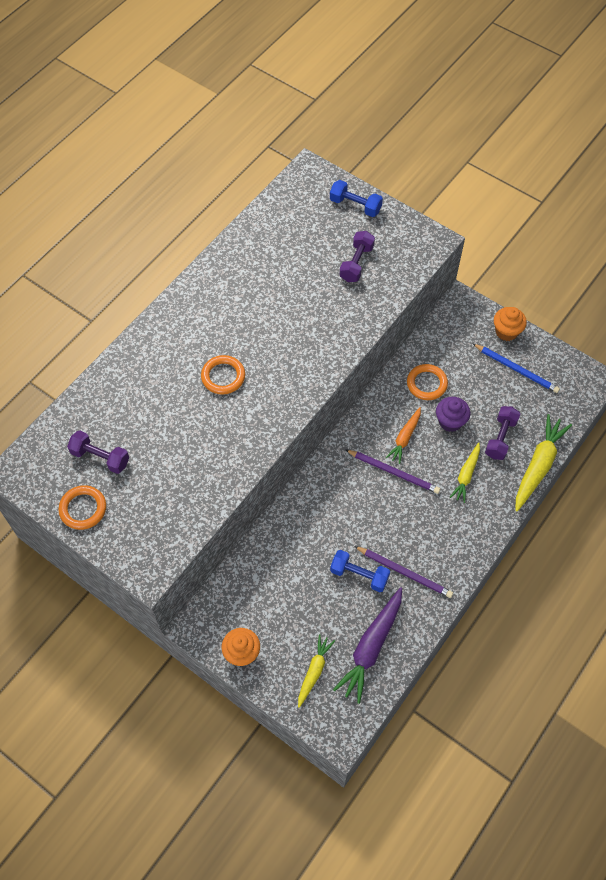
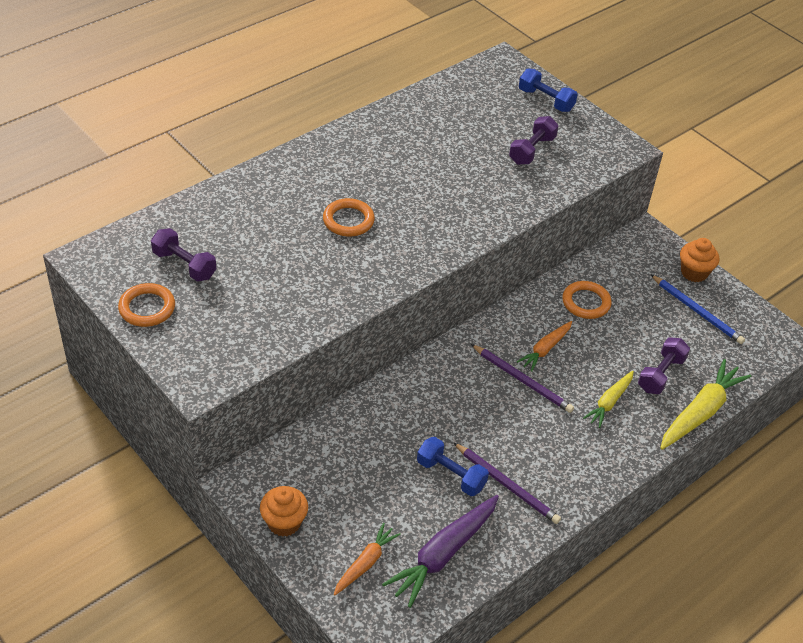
camera: 10 degrees right, 15 degrees down
yellow carrot [298,634,335,708] -> orange carrot [334,523,401,596]
purple cupcake [436,397,470,432] -> none

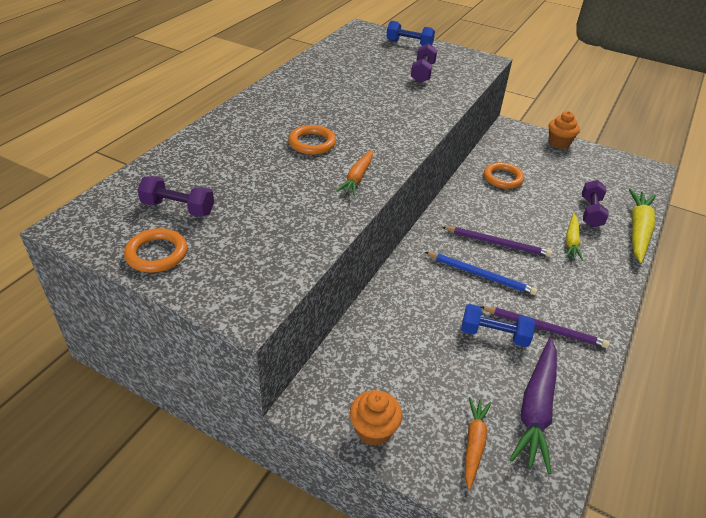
camera: 20 degrees left, 5 degrees down
orange carrot [517,321,572,372] -> orange carrot moved to [336,150,373,196]
blue pencil [650,274,745,344] -> blue pencil moved to [425,252,538,295]

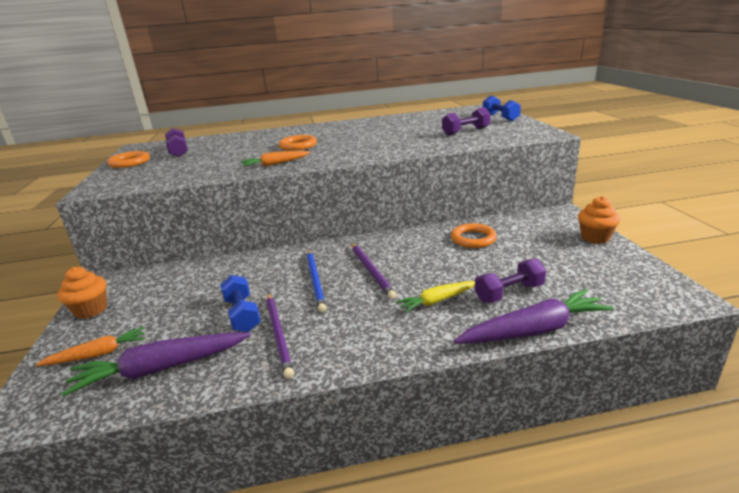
camera: 55 degrees right, 15 degrees down
yellow carrot [629,189,656,263] -> purple carrot [454,289,614,344]

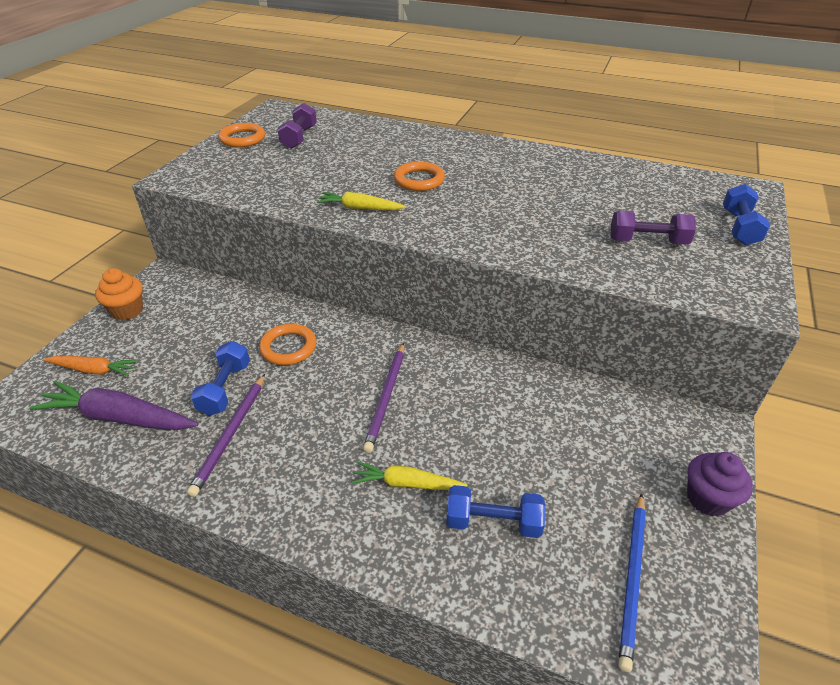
camera: 30 degrees right, 15 degrees up
orange carrot [241,151,311,167] -> yellow carrot [317,192,406,210]
blue pencil [307,250,326,313] -> blue pencil moved to [618,493,646,672]
orange ring [451,223,497,248] -> orange ring moved to [259,324,316,365]
purple carrot [454,289,614,344] -> none
purple dumbbell [475,259,546,303] -> blue dumbbell [446,485,546,538]
orange cupcake [578,196,620,244] -> purple cupcake [687,452,753,516]

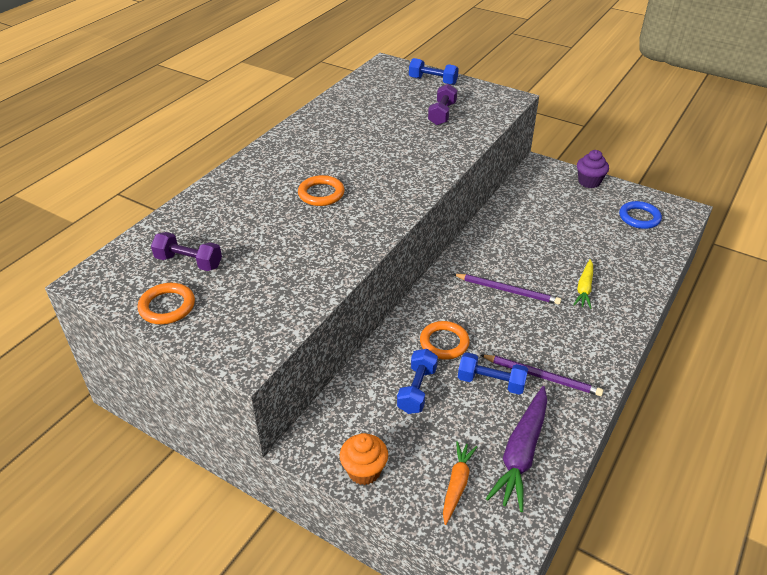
camera: 80 degrees left, 0 degrees up
yellow carrot [317,192,406,210] -> none
blue dumbbell [446,485,546,538] -> blue dumbbell moved to [397,349,438,414]
blue pencil [618,493,646,672] -> blue ring [619,201,662,229]

